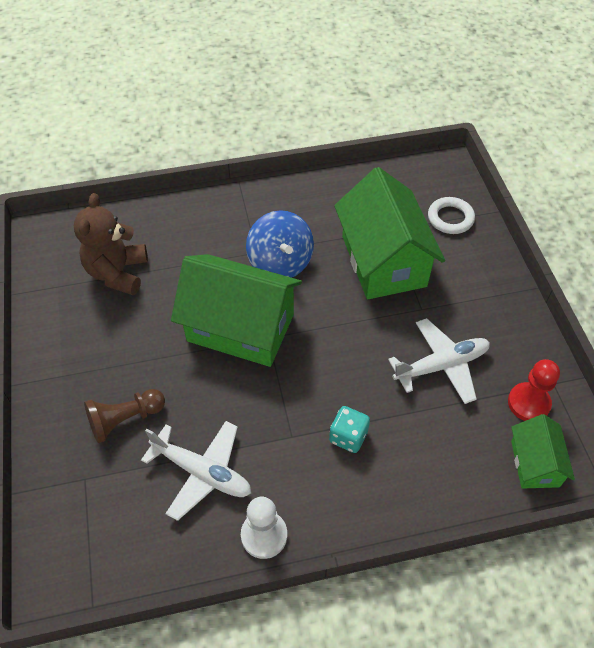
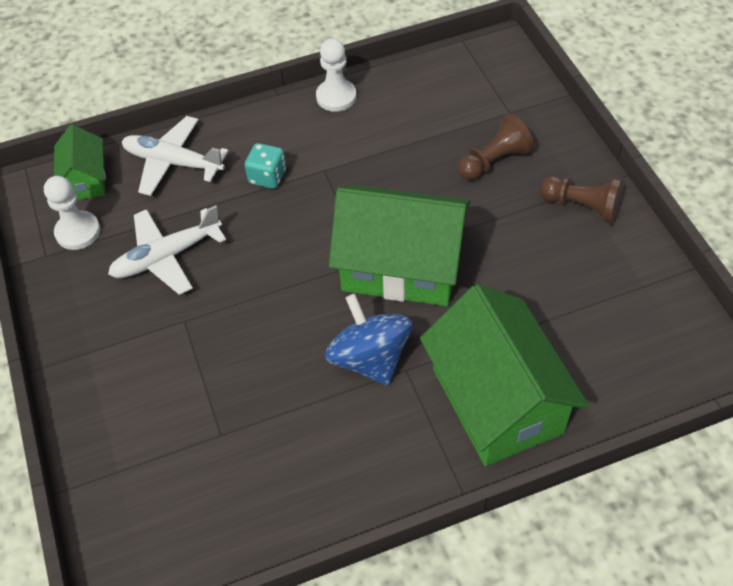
camera: 175 degrees right, 0 degrees up
brown teddy bear [74,193,148,295] -> none
white plane [141,421,251,521] -> white plane moved to [122,116,229,196]
green house [334,167,445,299] -> green house moved to [420,284,589,466]
white ring [428,197,475,234] -> none
red pawn [508,359,560,421] -> white pawn [44,176,100,250]
none -> brown pawn [539,176,624,224]

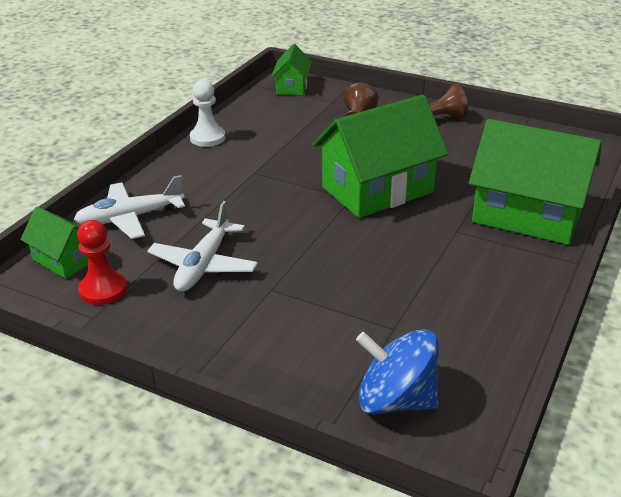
camera: 45 degrees left, 20 degrees down
white pawn [44,176,100,250] -> red pawn [77,220,127,305]
turquoise dice [245,143,286,189] -> none
blue spinning top [325,294,412,386] -> blue spinning top moved to [356,329,439,415]
none -> green house [271,44,312,95]

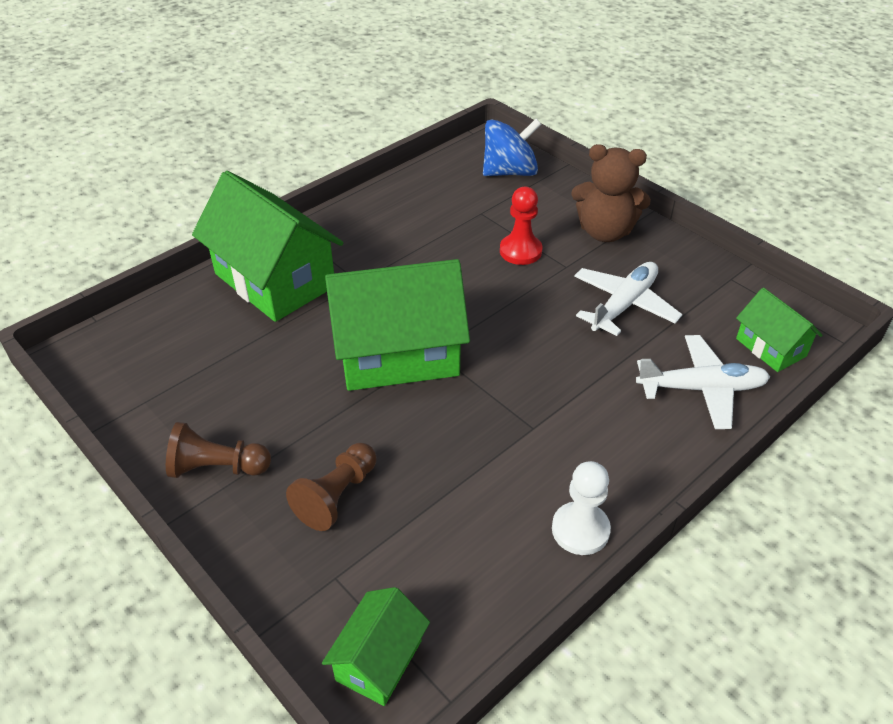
camera: 160 degrees left, 10 degrees up
red pawn [77,220,127,305] -> red pawn moved to [500,187,542,265]
blue spinning top [356,329,439,415] -> blue spinning top turned 60 degrees counterclockwise [483,119,541,176]
none -> brown teddy bear [571,144,651,242]

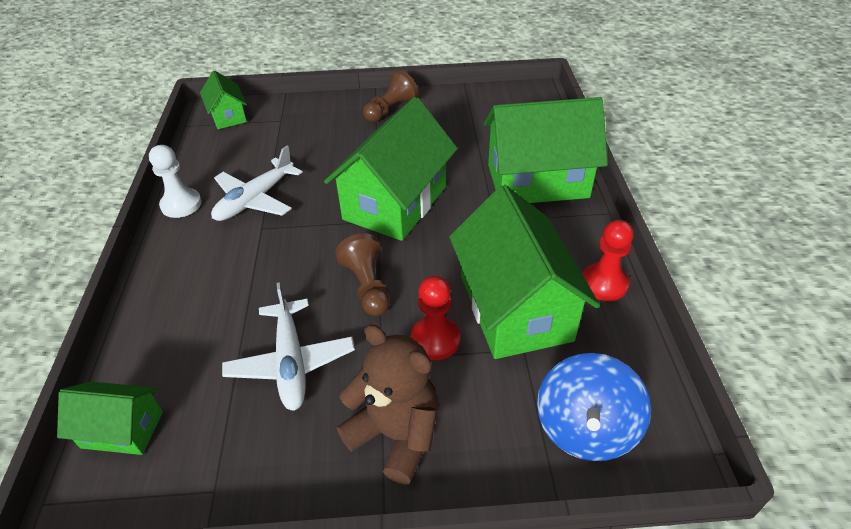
camera: 130 degrees right, 0 degrees up
brown pawn [286,443,376,531] -> brown pawn moved to [335,233,390,316]
brown teddy bear [571,144,651,242] -> brown teddy bear turned 75 degrees clockwise [337,324,439,484]
white plane [636,335,770,429] -> white plane moved to [211,146,303,221]
none -> green house [449,185,600,359]
none -> red pawn [582,220,634,301]

